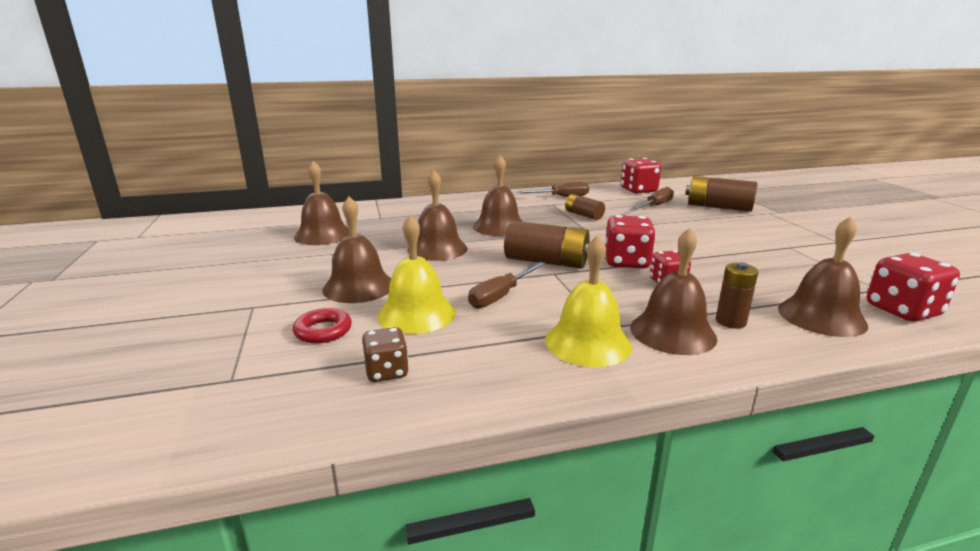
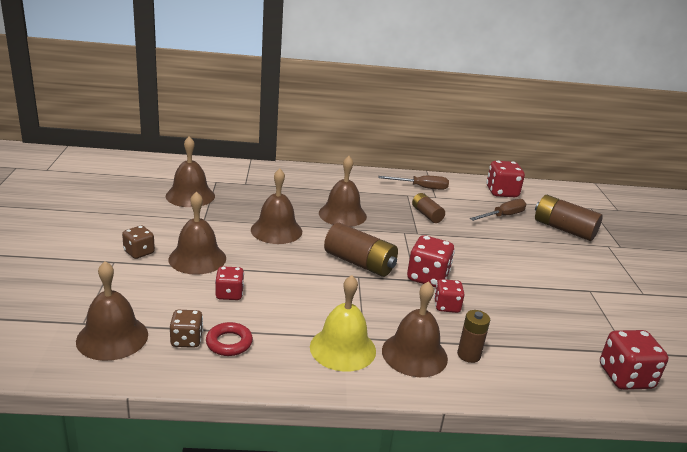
camera: 10 degrees right, 5 degrees up
red ring [293,308,352,343] -> red ring moved to [206,322,253,356]
yellow bell [377,215,456,334] -> red dice [215,266,244,300]
brown screwdriver [468,262,546,308] -> none
brown bell [778,216,868,337] -> brown bell moved to [76,261,148,361]
none -> brown dice [122,225,155,259]

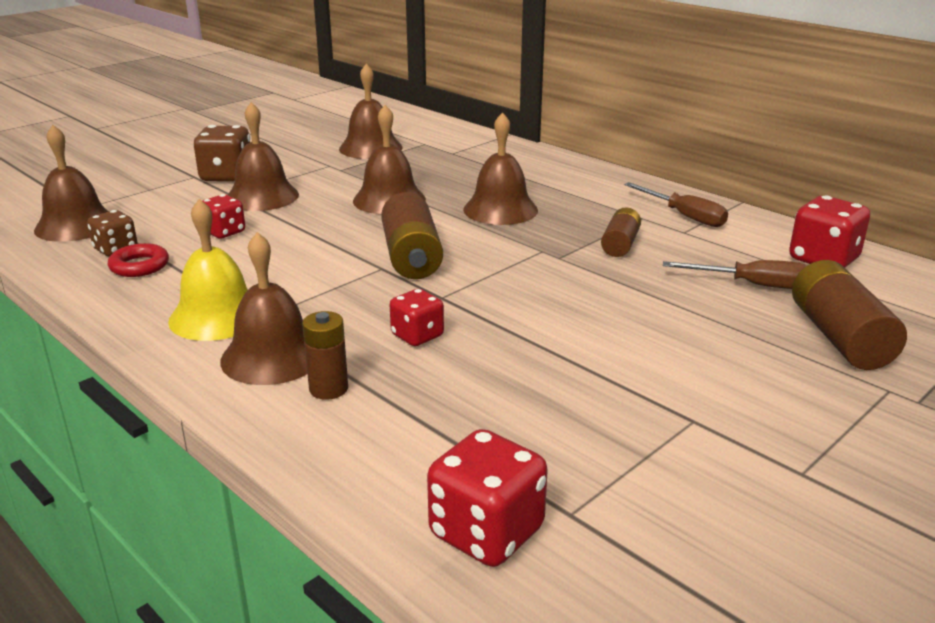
camera: 50 degrees right, 0 degrees up
brown dice [122,225,155,259] -> brown dice [193,125,250,182], size x1.58
red dice [407,235,455,288] -> none

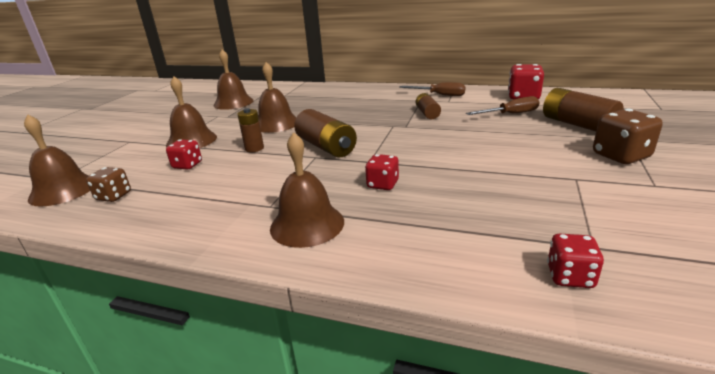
camera: 25 degrees left, 0 degrees up
red ring [108,243,169,277] -> none
yellow bell [168,199,248,341] -> none
brown dice [193,125,250,182] -> brown dice moved to [593,108,663,164]
brown battery [302,311,348,400] -> brown battery moved to [237,108,264,152]
red dice [427,429,548,567] -> red dice [547,233,604,288], size x0.63
brown bell [463,112,538,225] -> none

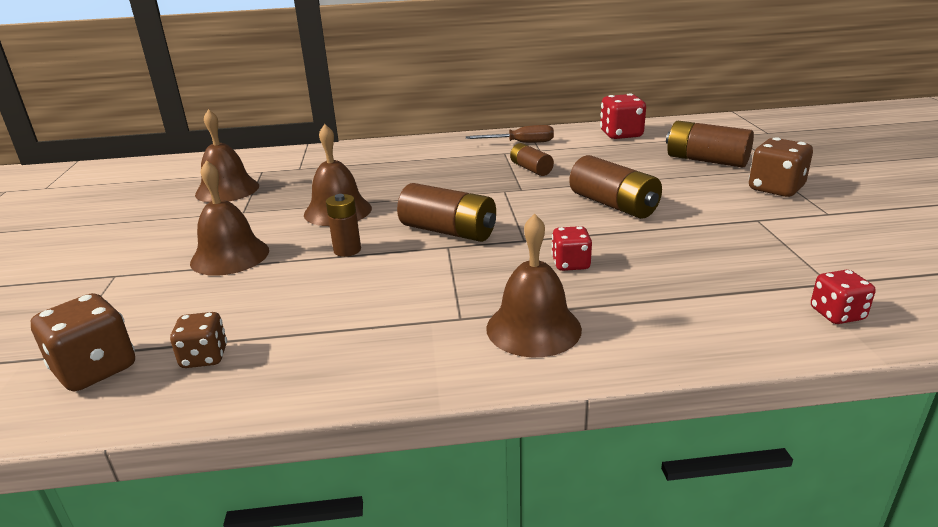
camera: 25 degrees left, 0 degrees up
brown bell [24,114,90,207] -> brown dice [31,293,135,391]
red dice [166,139,202,170] -> none
brown screwdriver [466,96,540,115] -> none
none -> brown battery [569,155,662,219]

